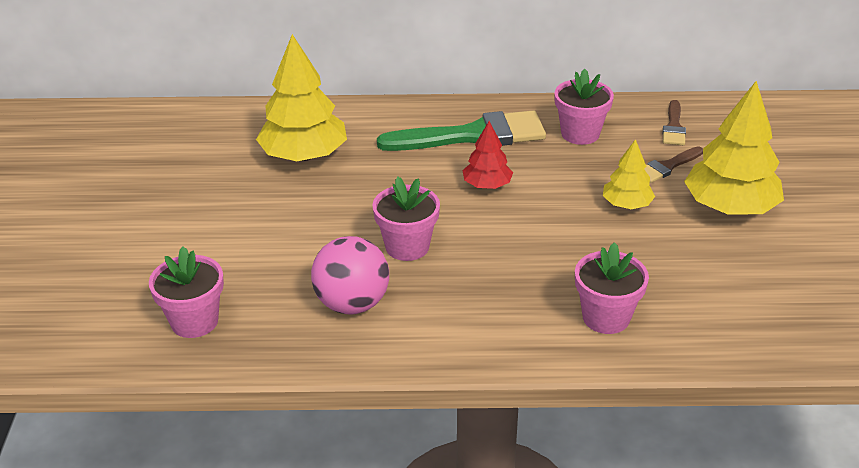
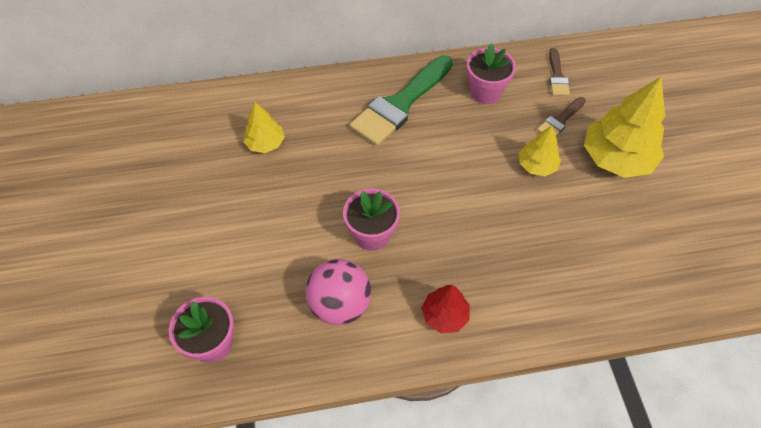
camera: 10 degrees left, 20 degrees up
yellow tree [256,34,347,161] -> yellow tree [243,102,285,153], size x0.54
green brush [377,110,546,151] -> green brush turned 150 degrees clockwise [349,55,453,146]
red tree [463,121,513,189] -> red tree moved to [421,285,470,333]
pink flower pot [575,242,649,334] -> none

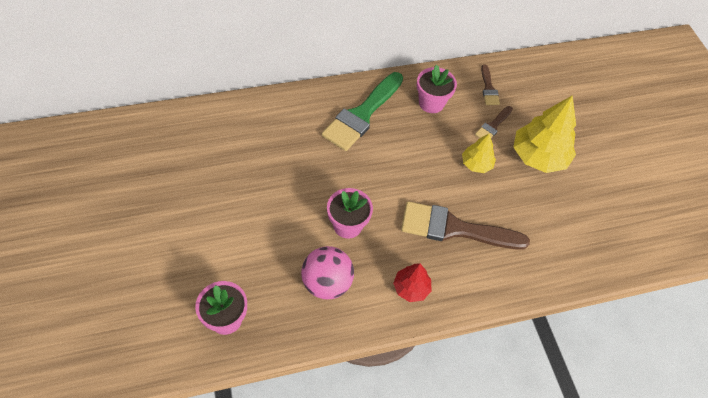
camera: 10 degrees left, 0 degrees up
yellow tree [243,102,285,153] -> none
none -> brown brush [401,201,530,250]

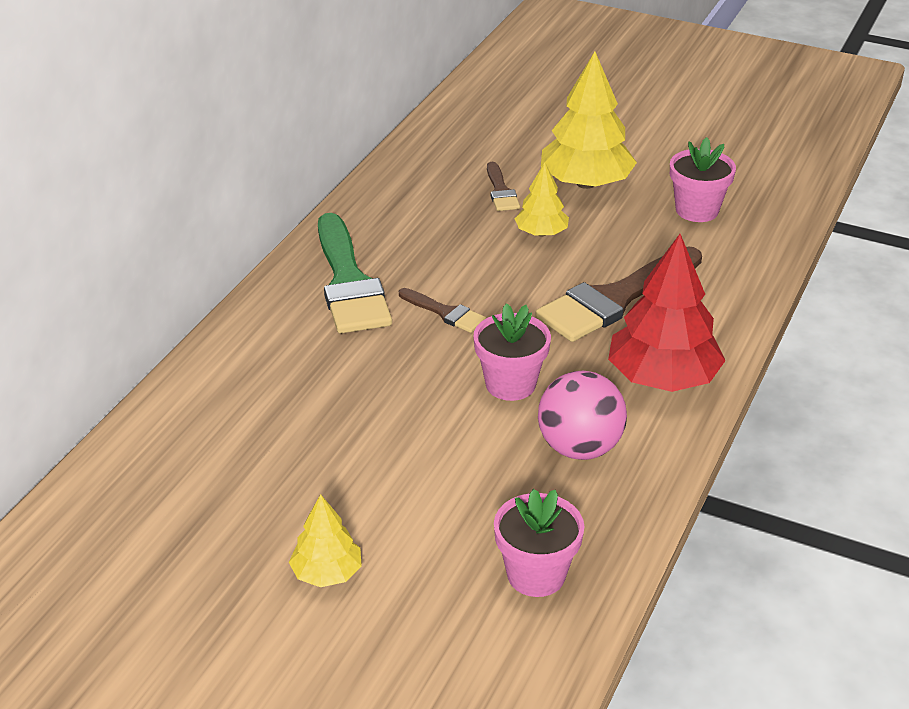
camera: 45 degrees left, 20 degrees down
red tree [393,263,432,302] -> red tree [608,234,726,392], size x1.85
pink flower pot [417,65,457,113] -> pink flower pot moved to [670,137,736,222]
brown brush [481,64,500,105] -> brown brush moved to [399,288,486,333]
none -> yellow tree [289,494,362,587]

